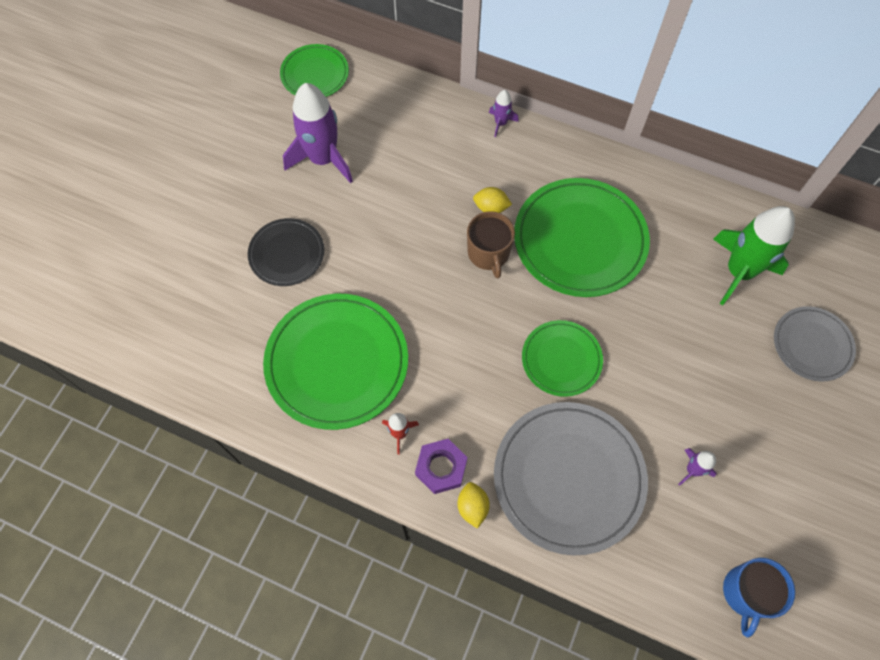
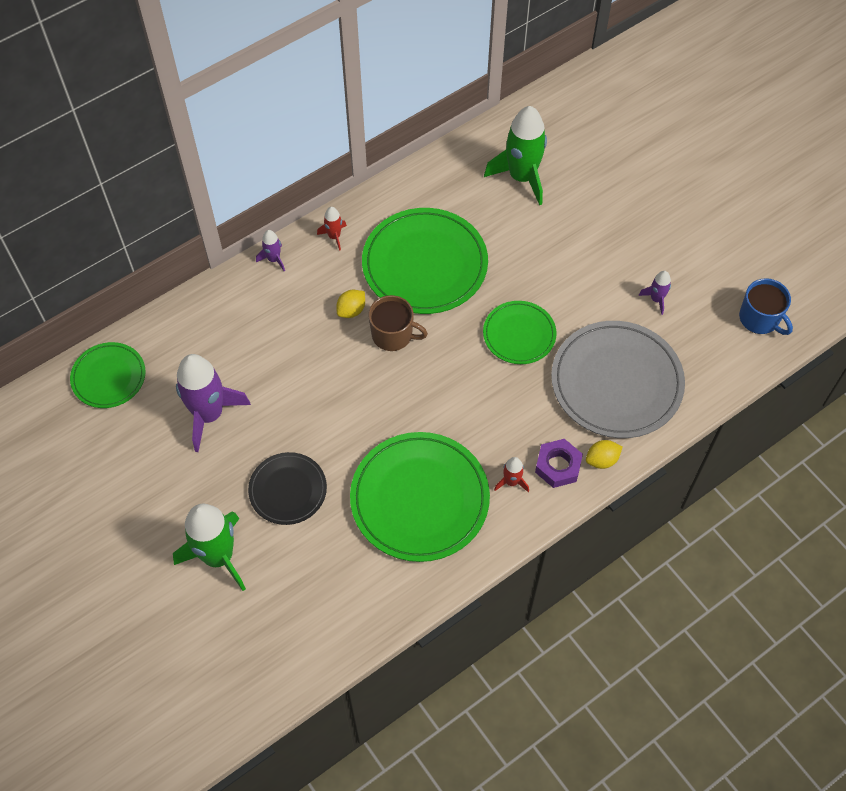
camera: 60 degrees left, 5 degrees down
yellow lemon [457,482,490,529] -> yellow lemon turned 45 degrees counterclockwise [586,440,623,469]
grey plate [774,306,856,382] -> none
none -> green rocket [173,504,246,591]
none -> red rocket [317,207,347,251]

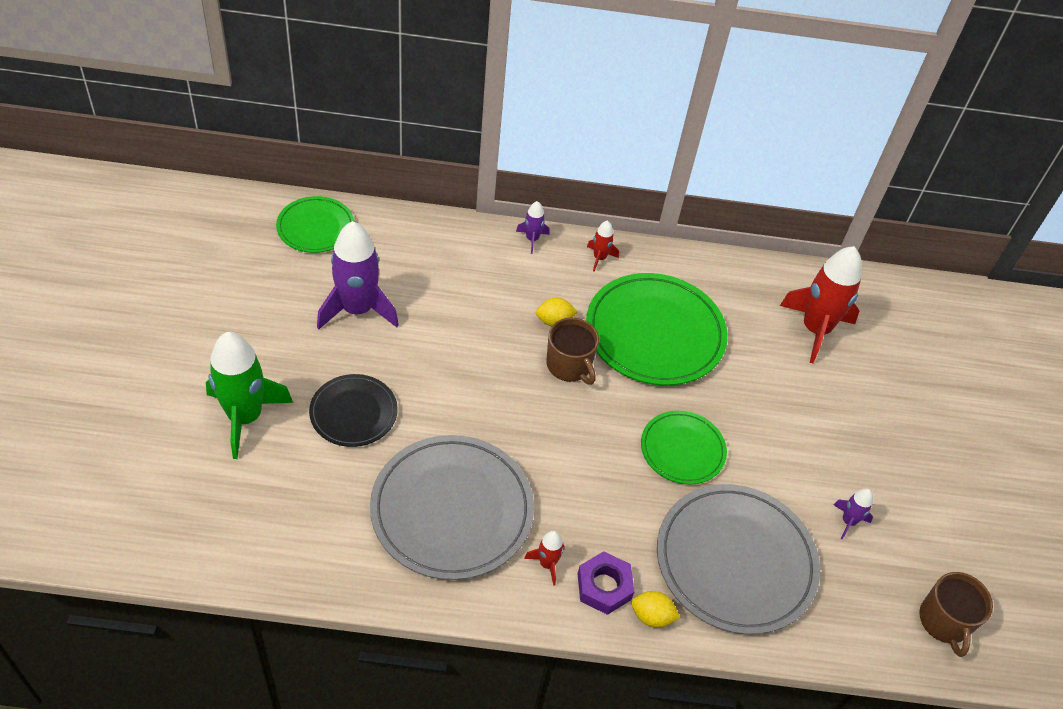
camera: 35 degrees right, 10 degrees down
green plate [350,432,490,562] -> grey plate [370,435,534,580]
green rocket [484,106,547,205] -> red rocket [780,246,862,363]
blue mug [739,278,793,335] -> brown mug [919,572,993,657]

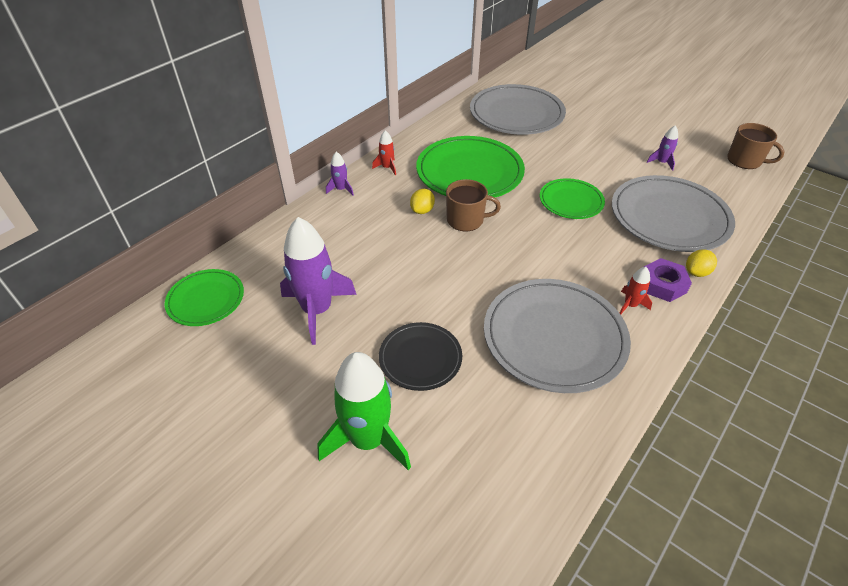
camera: 50 degrees left, 5 degrees down
red rocket [780,246,862,363] -> grey plate [470,84,566,135]

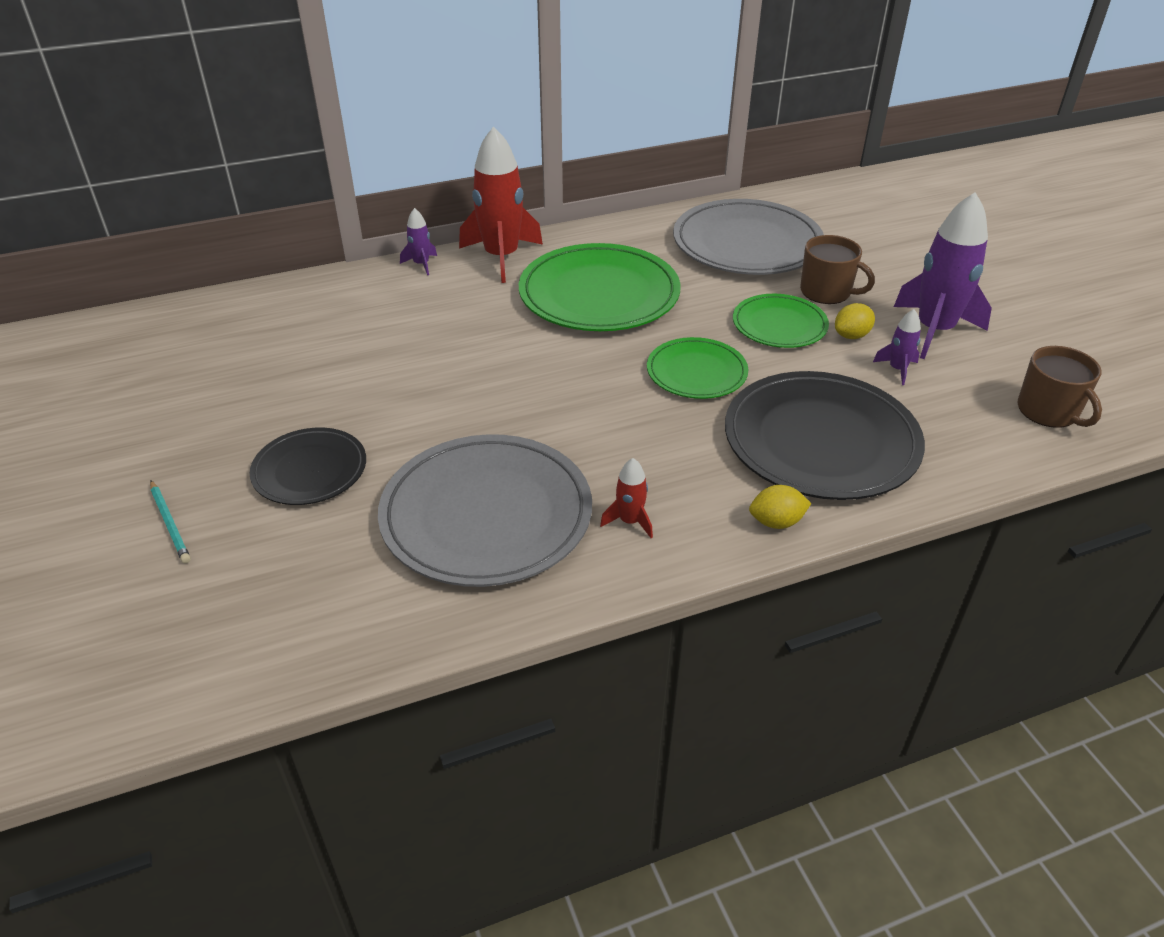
camera: 30 degrees right, 5 degrees down
green plate [165,269,244,326] -> green plate moved to [733,294,829,348]
purple rocket [280,217,356,345] -> purple rocket moved to [894,192,992,359]
green rocket [318,352,411,470] -> turquoise pencil [150,481,191,564]
red rocket [372,130,396,175] -> red rocket [459,126,543,283], size x2.20
yellow lemon [410,189,435,214] -> yellow lemon moved to [835,303,875,339]
brown mug [446,179,501,232] -> brown mug moved to [800,235,875,304]
grey plate [612,175,735,252] -> black plate [725,371,925,500]
purple nut [644,258,692,302] -> none

